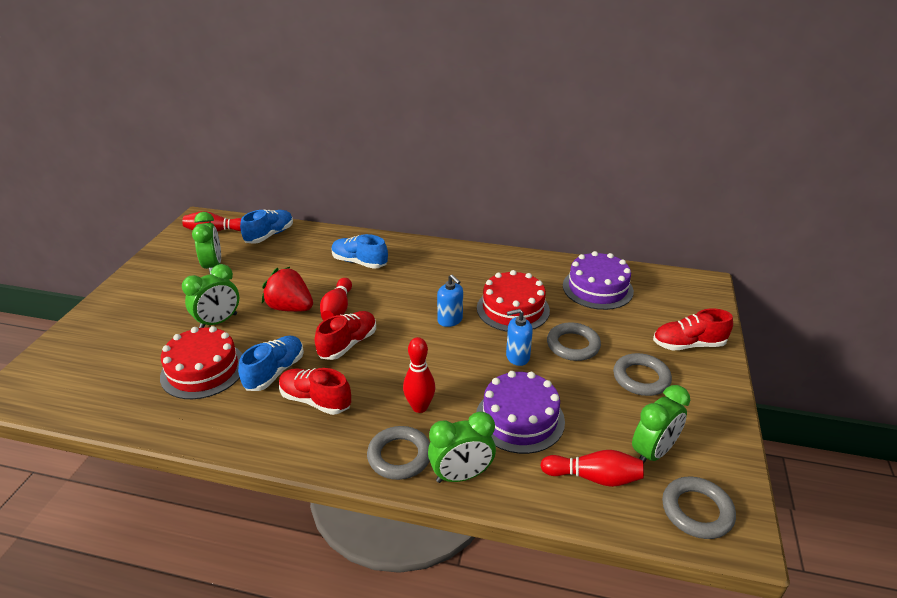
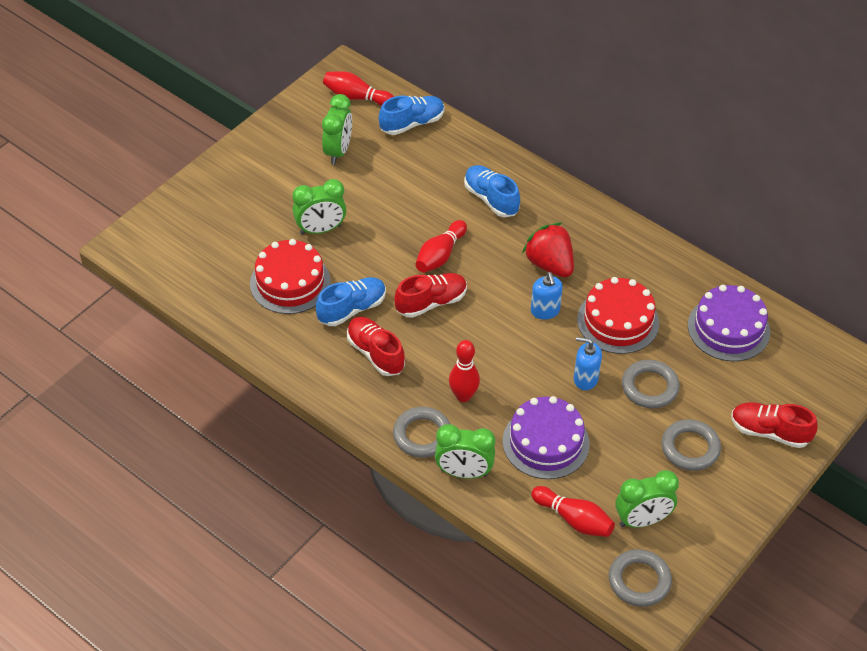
camera: 25 degrees right, 15 degrees up
red strawberry [262,267,313,312] -> red strawberry moved to [522,222,574,277]

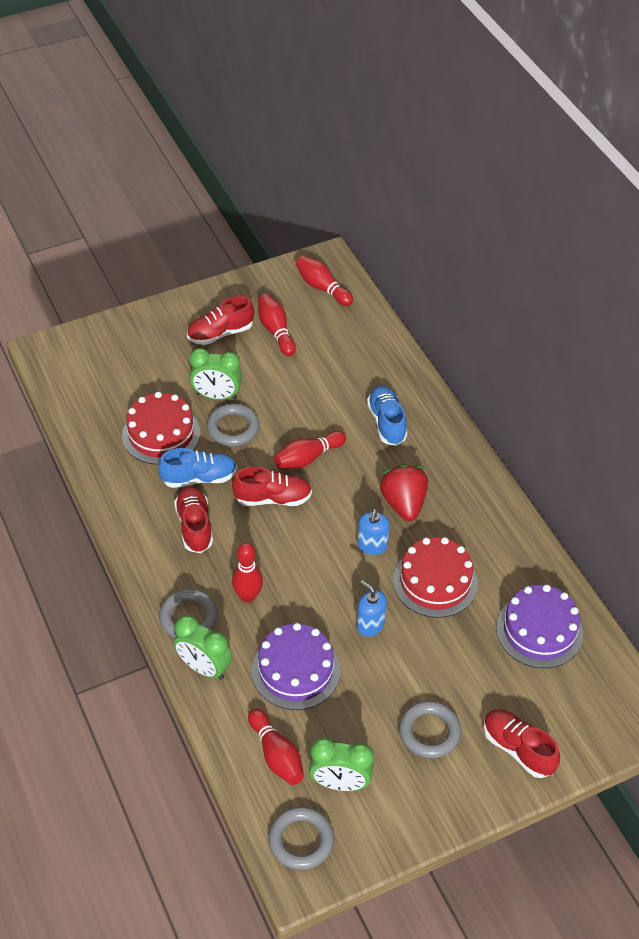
camera: 25 degrees right, 0 degrees up
green clock [322,94,352,164] -> red bowling pin [258,294,296,356]
blue shoe [379,96,444,135] -> none
grey ring [622,360,680,408] -> grey ring moved to [206,404,260,447]
none -> red shoe [187,296,254,345]

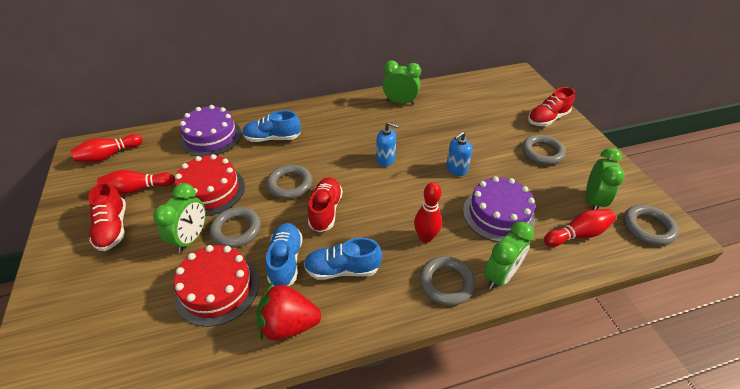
camera: 80 degrees left, 5 degrees down
red shoe [174,486,213,553] -> blue shoe [304,238,382,280]
red bowling pin [274,431,346,469] -> grey ring [267,164,312,199]
red strawberry [379,464,428,521] -> red strawberry moved to [256,282,321,341]
red cake [393,537,478,618] -> red cake moved to [175,154,245,216]
purple cake [496,584,583,668] -> purple cake moved to [180,105,242,157]
none -> green clock [383,61,421,105]

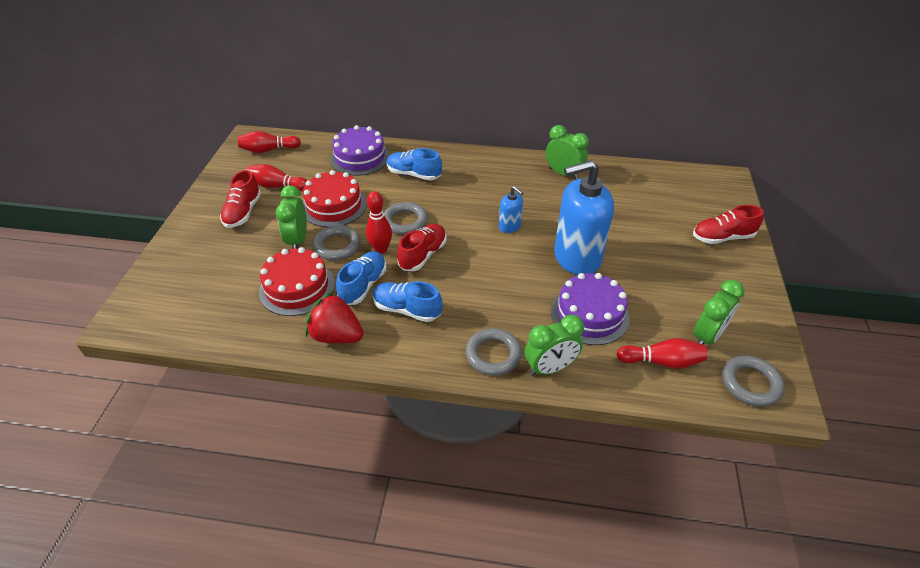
camera: 25 degrees right, 0 degrees up
green clock [153,183,206,253] -> green clock turned 135 degrees clockwise [276,185,307,249]
red bowling pin [414,182,442,243] -> red bowling pin moved to [366,191,392,254]
blue soap dispenser [446,132,472,176] -> blue soap dispenser [554,160,614,275], size x2.17
grey ring [522,135,566,165] -> none

